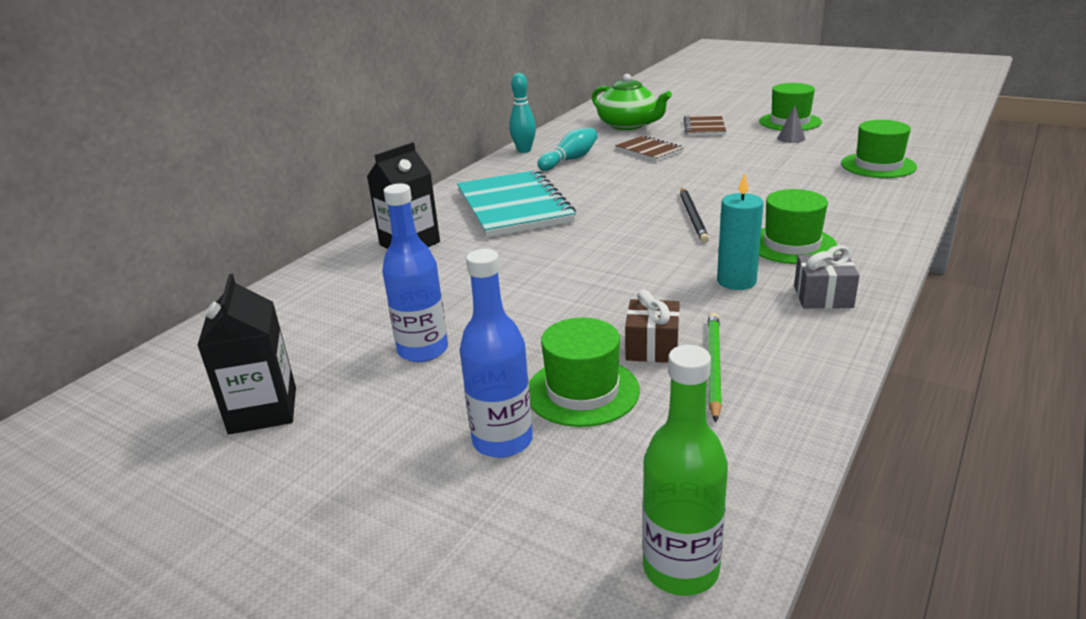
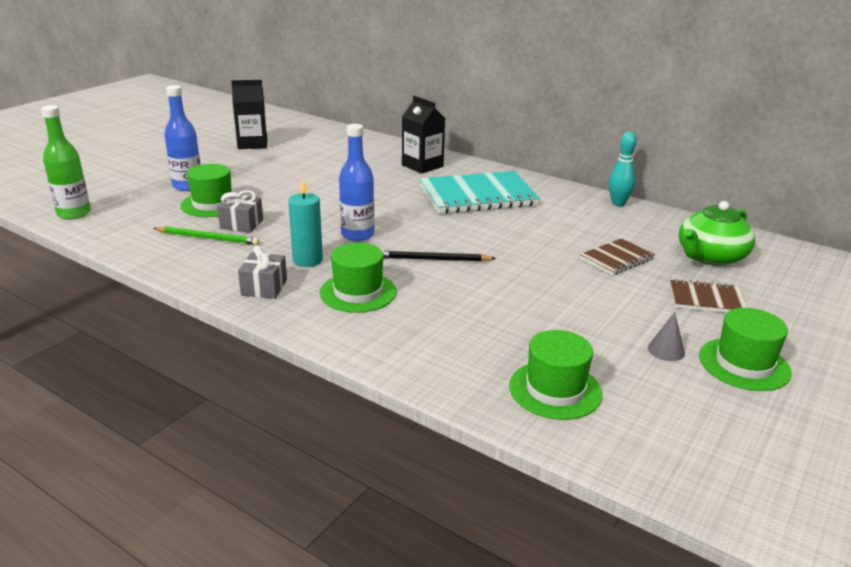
camera: 90 degrees right, 0 degrees up
blue bottle [382,184,448,362] -> blue bottle moved to [339,124,374,241]
turquoise bowling pin [537,128,598,171] -> none
brown gift [625,290,680,363] -> grey gift [217,190,263,233]

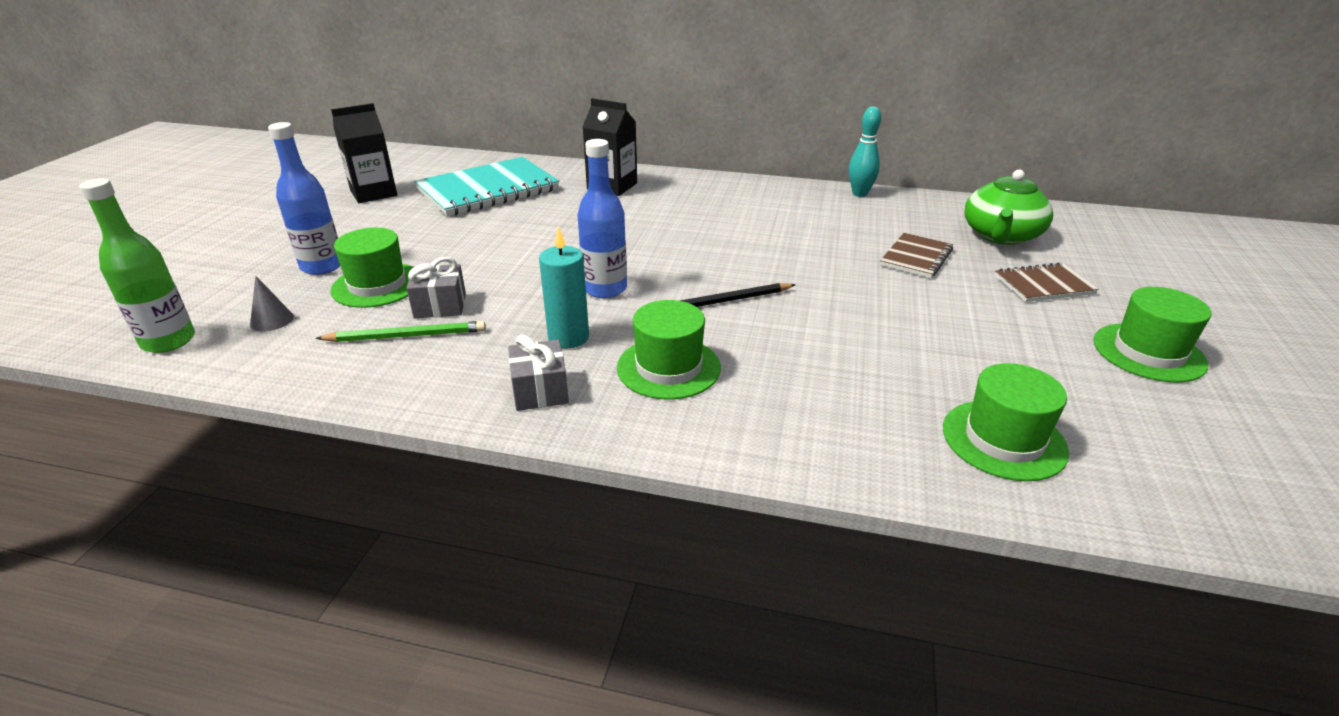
camera: 20 degrees left, 5 degrees up
turquoise notebook [420,171,540,214] -> turquoise notebook moved to [414,157,559,216]
grey cone [648,312,685,361] -> grey cone moved to [250,276,294,331]

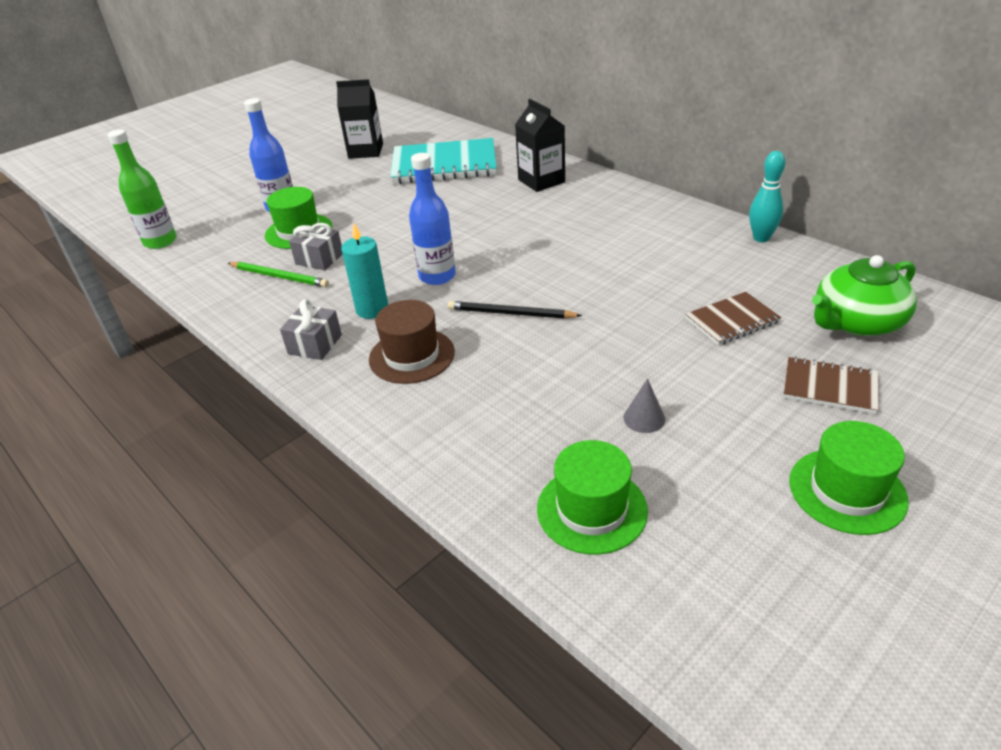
camera: 35 degrees right, 5 degrees up
grey cone [250,276,294,331] -> grey cone moved to [623,379,665,433]
green hat [617,300,721,400] -> brown hat [369,300,455,384]

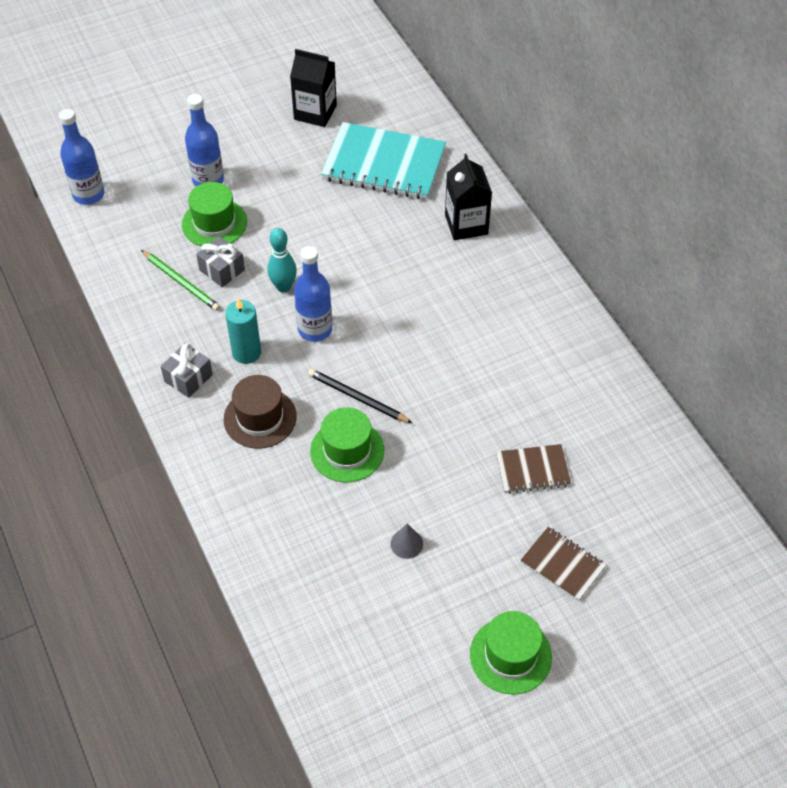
camera: 15 degrees right, 15 degrees up
green bottle [108,129,177,249] -> blue bottle [59,109,104,205]
green hat [537,440,648,555] -> green hat moved to [310,407,384,482]
turquoise bowling pin [749,151,785,242] -> turquoise bowling pin moved to [267,228,297,293]
green teapot [812,255,917,336] -> none

